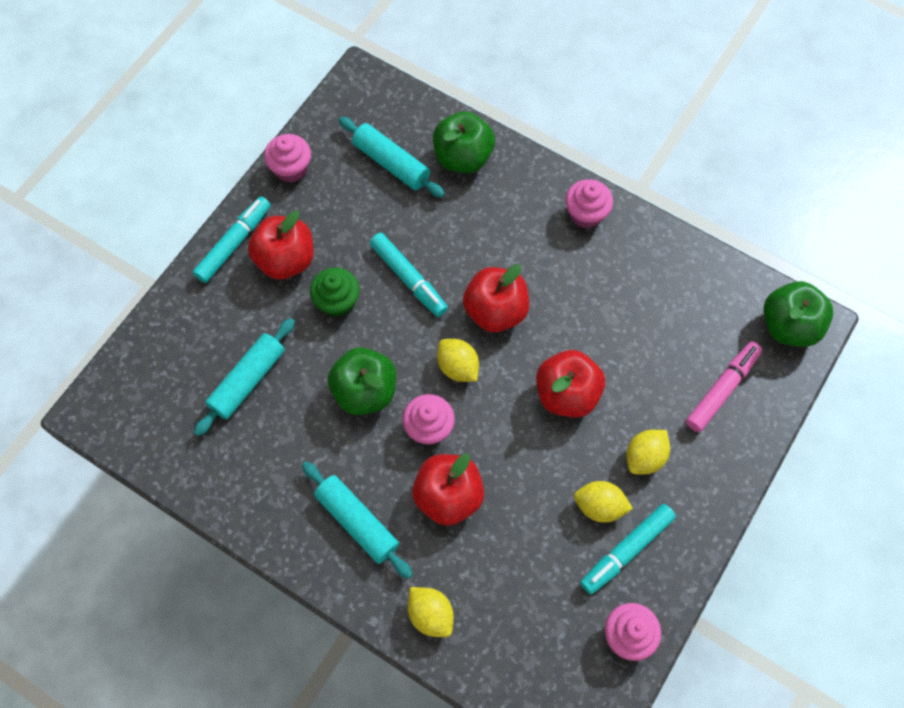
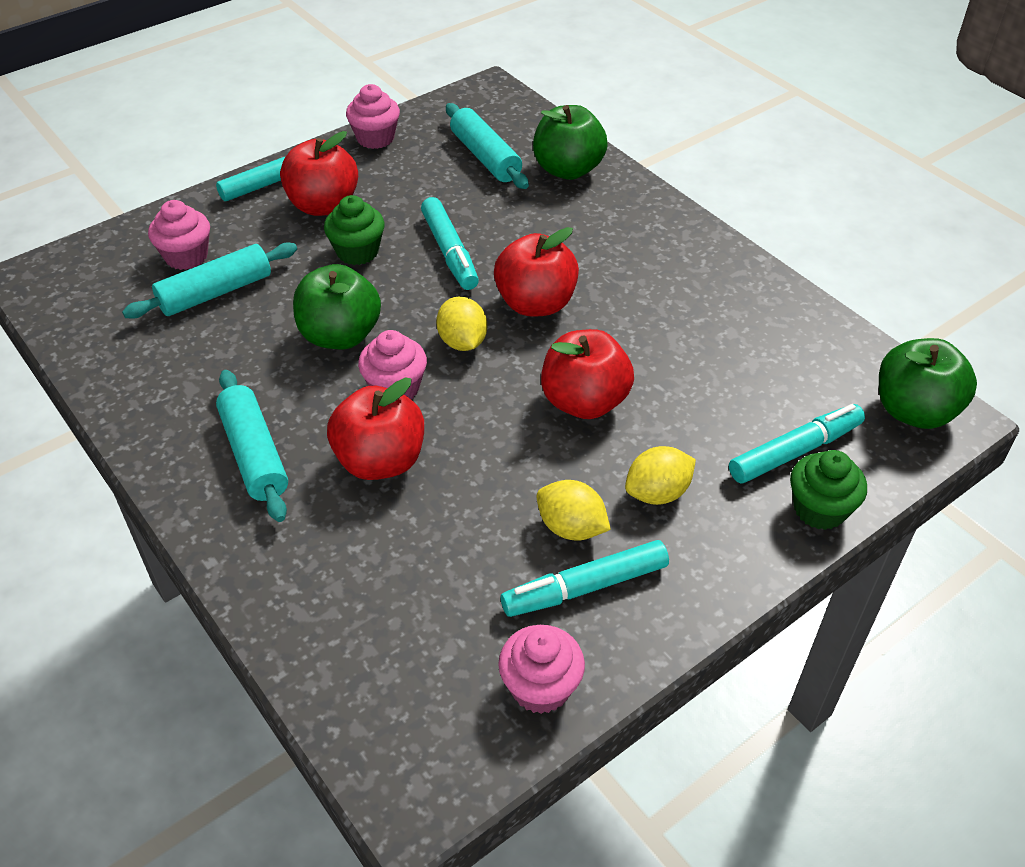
camera: 20 degrees right, 20 degrees down
yellow lemon [408,587,454,637] -> none
pink cupcake [565,179,613,229] -> pink cupcake moved to [148,200,210,270]
pink marker [686,342,762,432] -> turquoise marker [729,404,865,483]
none -> green cupcake [790,450,867,530]

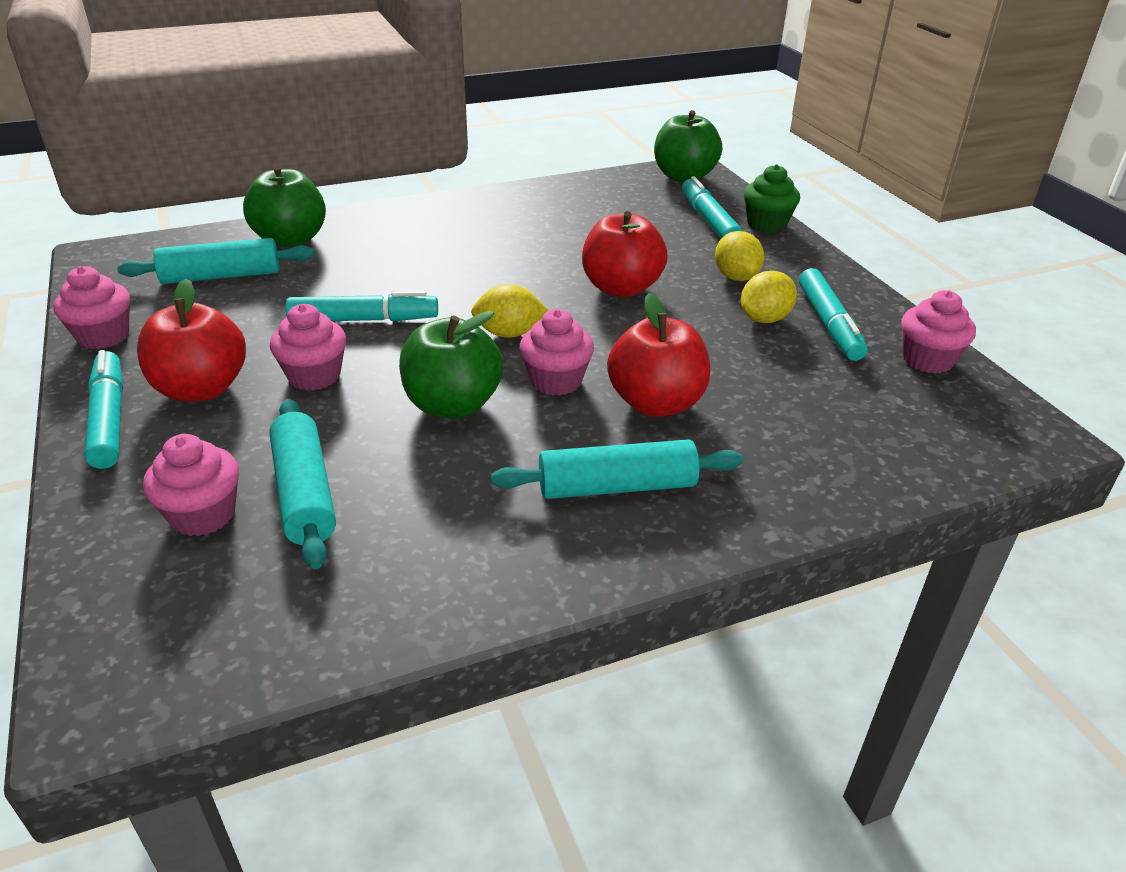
camera: 75 degrees left, 10 degrees down
green cupcake [324,195,385,265] -> pink cupcake [270,304,346,391]
red apple [494,227,579,317] -> none

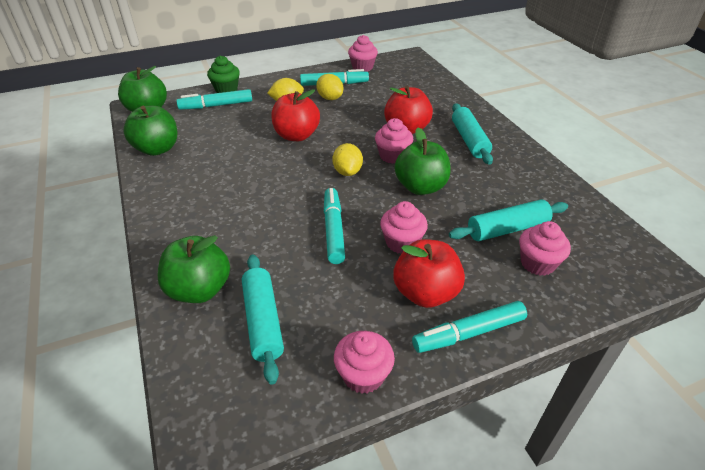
camera: 90 degrees left, 5 degrees up
none -> green apple [123,106,177,156]

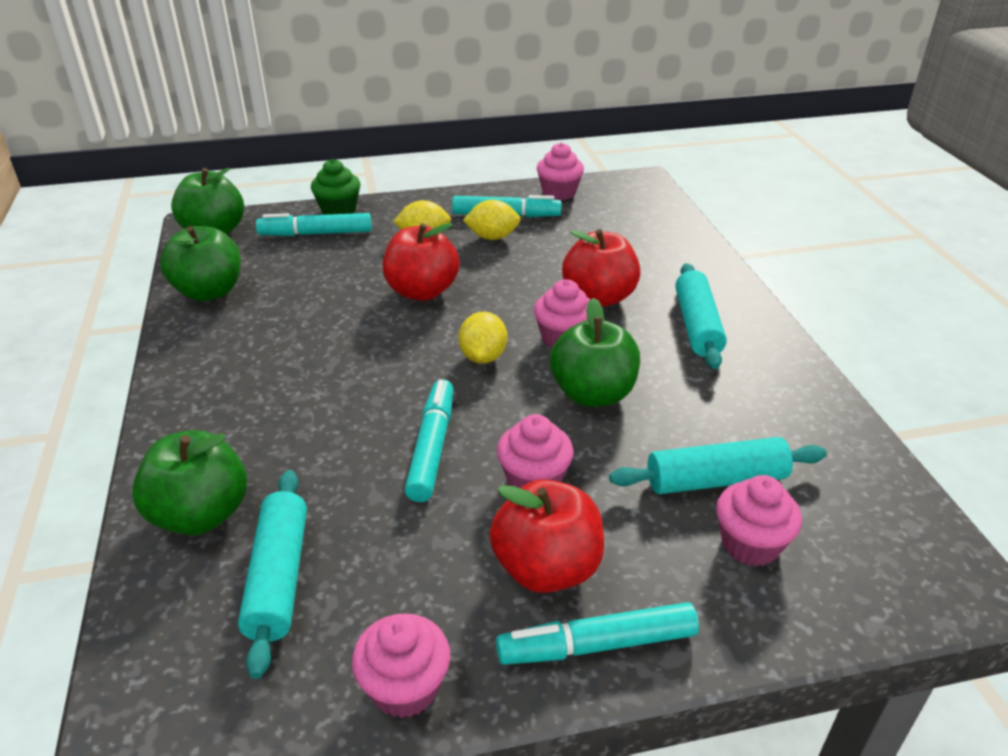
camera: 10 degrees right, 5 degrees down
yellow lemon [316,74,343,100] -> yellow lemon turned 60 degrees counterclockwise [463,200,521,240]

